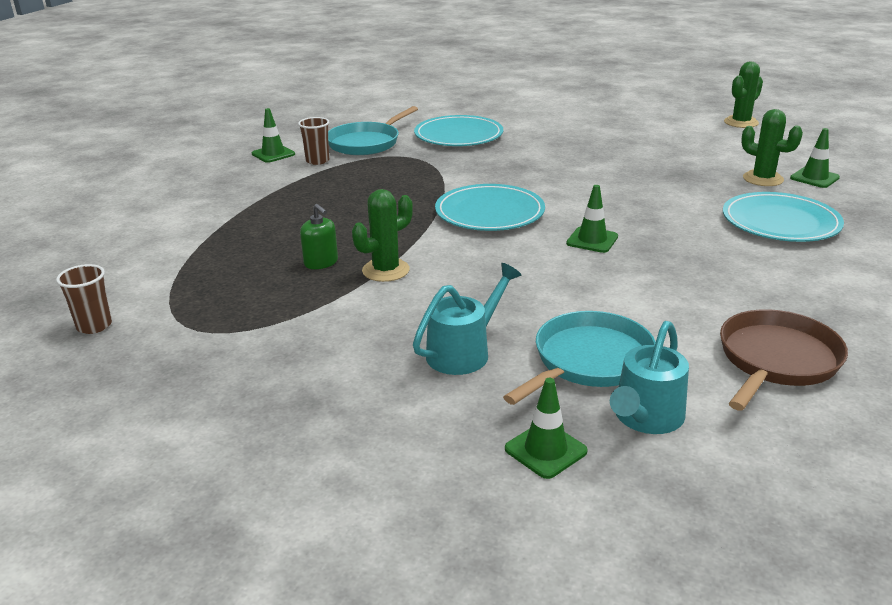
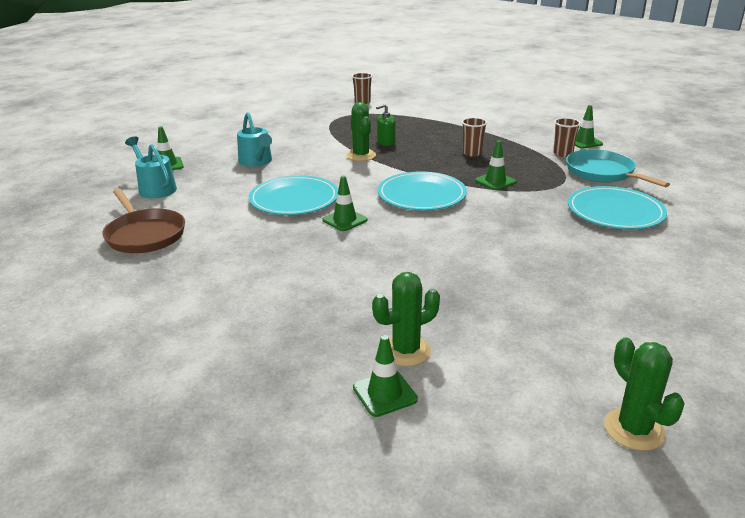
camera: 110 degrees right, 0 degrees up
turquoise pan [503,311,656,405] -> none
turquoise plate [723,192,844,242] -> turquoise plate moved to [249,175,338,215]
none -> brown cup [462,117,487,157]
none -> green traffic cone [475,140,516,190]

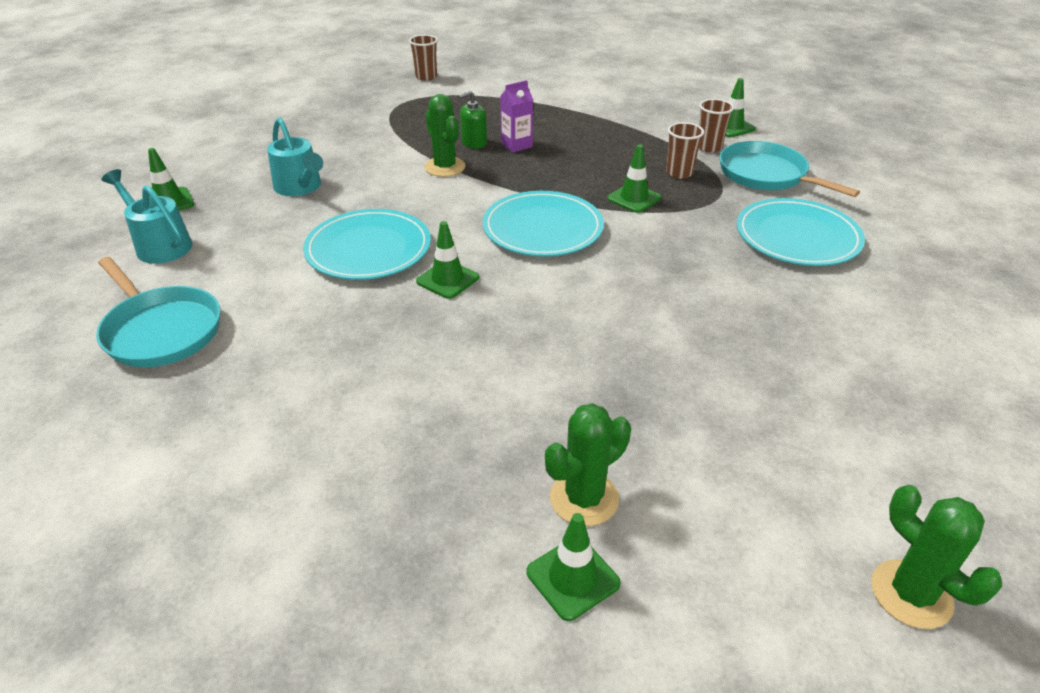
camera: 10 degrees left, 10 degrees up
brown pan [102,189,185,253] -> turquoise pan [96,257,221,367]
brown cup [462,117,487,157] -> brown cup moved to [666,122,704,179]
none -> purple carton [500,80,533,152]

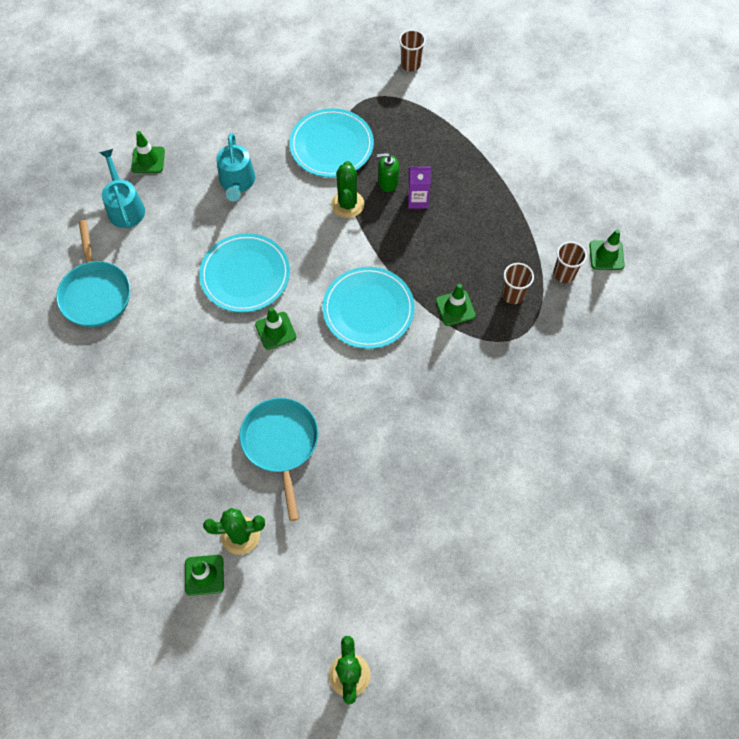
camera: 30 degrees right, 25 degrees up
turquoise pan [719,141,860,197] -> turquoise pan moved to [239,398,318,521]
turquoise plate [737,198,865,266] -> turquoise plate moved to [289,108,374,177]

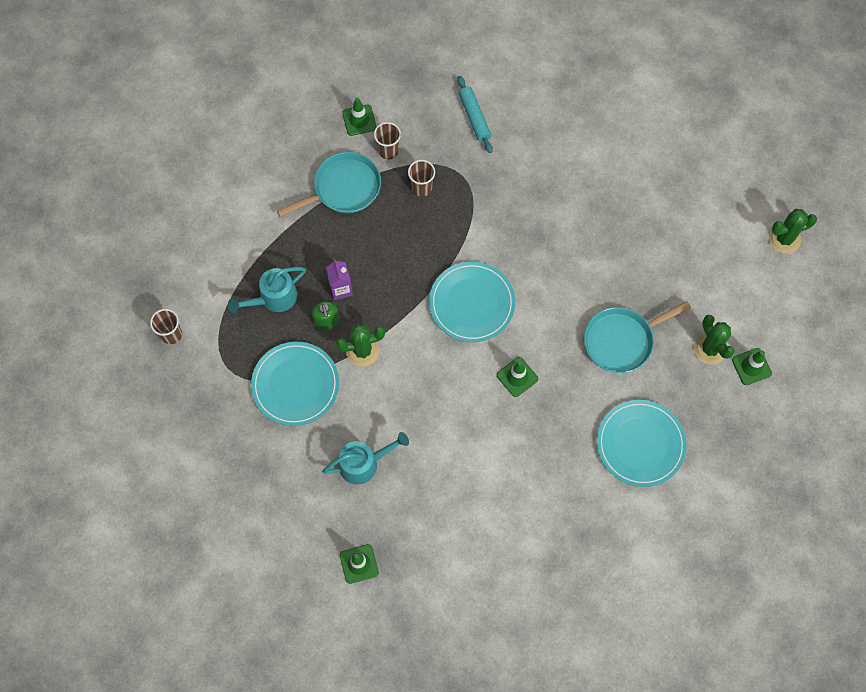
camera: 105 degrees left, 5 degrees up
turquoise pan [56,220,130,327] -> turquoise pan moved to [277,152,381,217]
turquoise watering can [99,149,145,229] -> turquoise watering can moved to [228,267,306,313]
turquoise plate [199,233,290,313] -> turquoise plate moved to [597,400,687,487]
green traffic cone [436,284,476,326] -> none
none -> turquoise rolling pin [457,76,493,153]

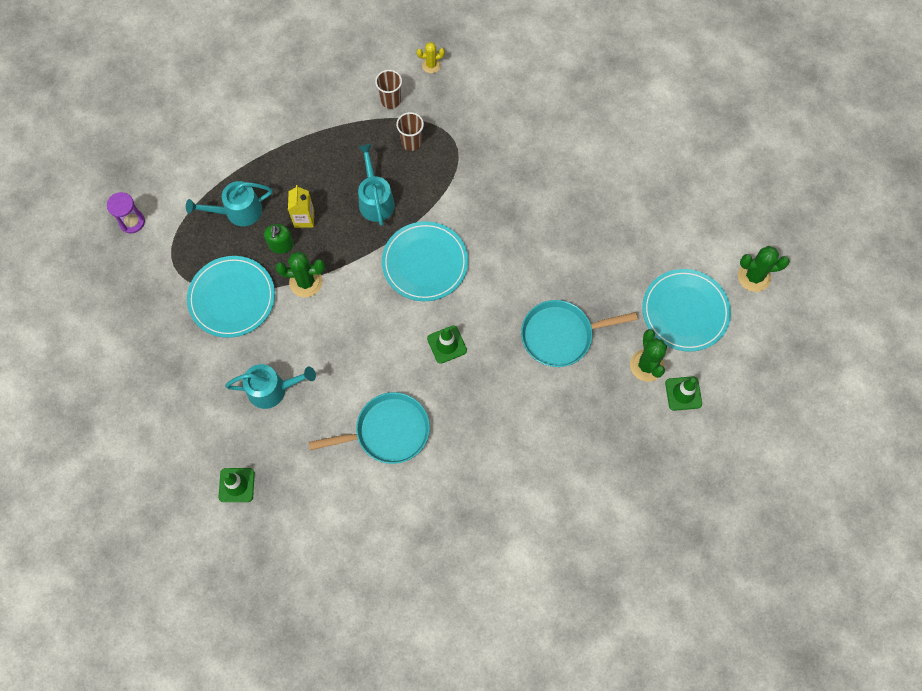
camera: 15 degrees right, 0 degrees up
brown cup [150,309,182,344] -> purple hourglass [107,192,145,233]
turquoise pan [277,152,381,217] -> turquoise pan moved to [309,392,430,464]
purple carton [326,260,353,300] -> yellow carton [288,185,314,228]
green traffic cone [342,98,377,136] -> none
turquoise rolling pin [457,76,493,153] -> none
turquoise plate [597,400,687,487] -> turquoise plate moved to [642,269,731,352]
none -> turquoise watering can [358,144,395,226]
none -> yellow cactus [417,42,445,73]

